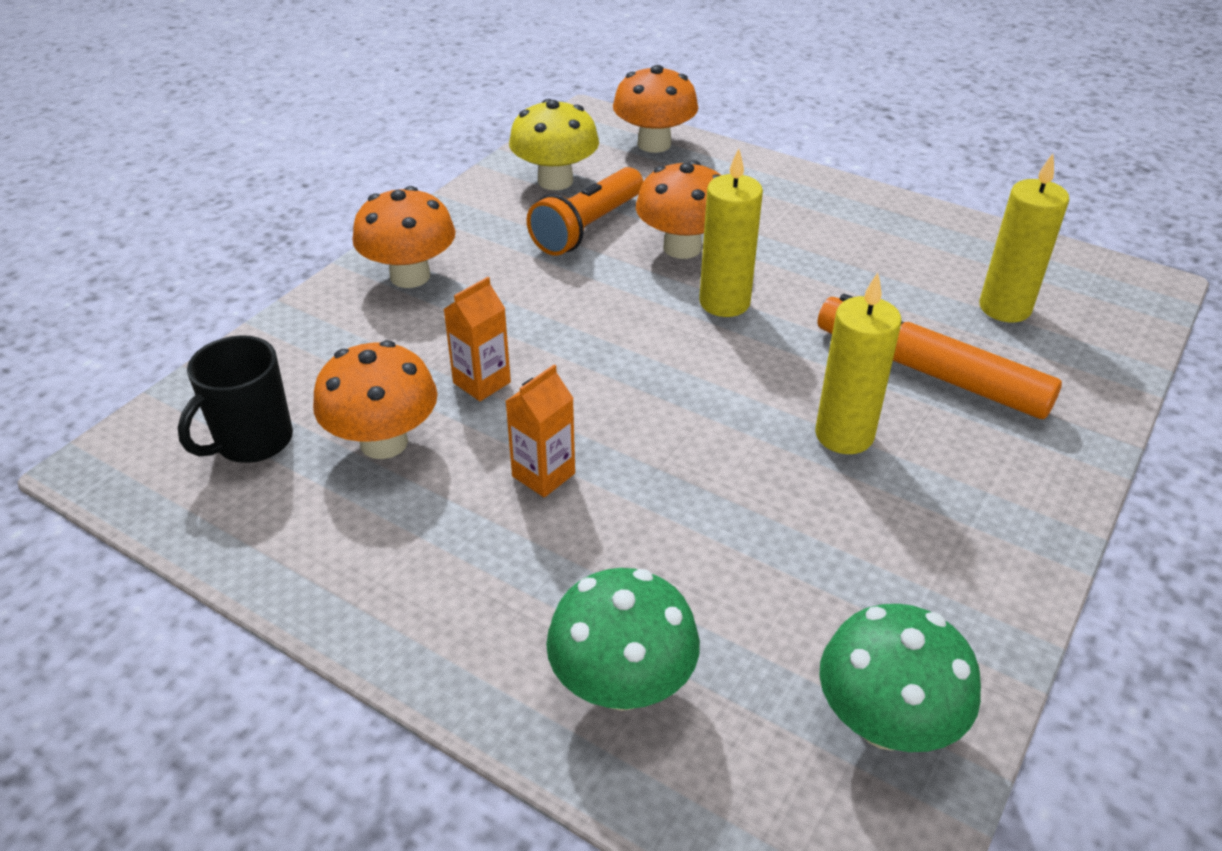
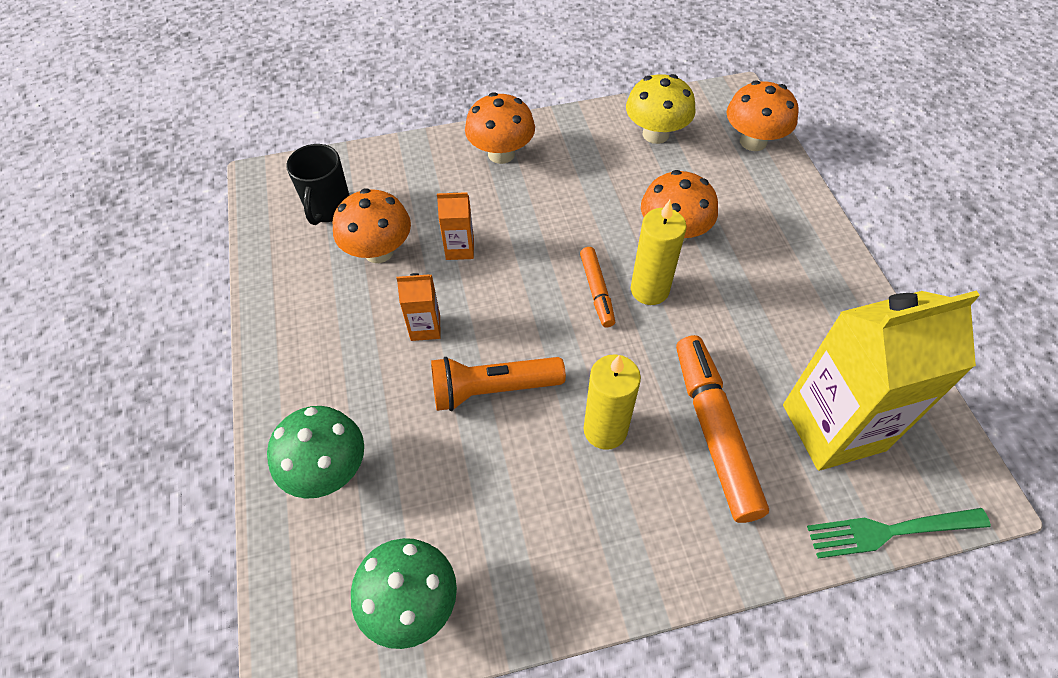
camera: 45 degrees right, 15 degrees up
black mug [178,335,293,463] -> black mug turned 75 degrees counterclockwise [286,144,350,225]
orange flashlight [527,167,643,256] -> orange flashlight moved to [431,357,566,411]
yellow candle [979,153,1069,322] -> yellow carton [783,291,980,471]
none -> orange marker [580,247,615,327]
none -> green fork [807,508,991,559]

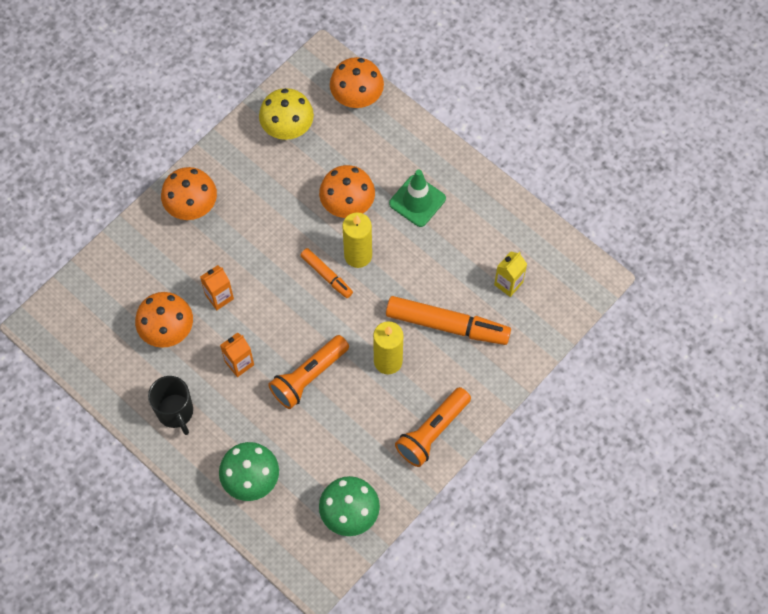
camera: 35 degrees left, 10 degrees up
black mug [286,144,350,225] -> black mug moved to [148,376,193,435]
orange marker [676,335,769,523] -> orange marker turned 150 degrees clockwise [386,296,511,345]
yellow carton [783,291,980,471] -> yellow carton [494,251,527,297], size x0.43
green fork [807,508,991,559] -> none
none -> green traffic cone [389,170,446,227]
none -> orange flashlight [395,387,471,467]

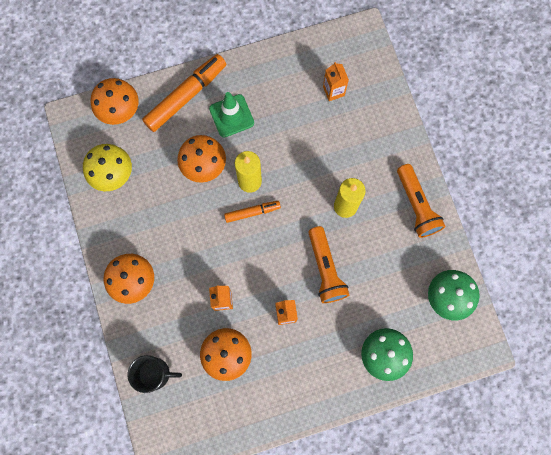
camera: 60 degrees left, 10 degrees up
black mug [148,376,193,435] -> black mug moved to [128,355,182,393]
orange marker [386,296,511,345] -> orange marker moved to [142,54,226,132]
yellow carton [494,251,527,297] -> orange carton [323,62,349,101]

